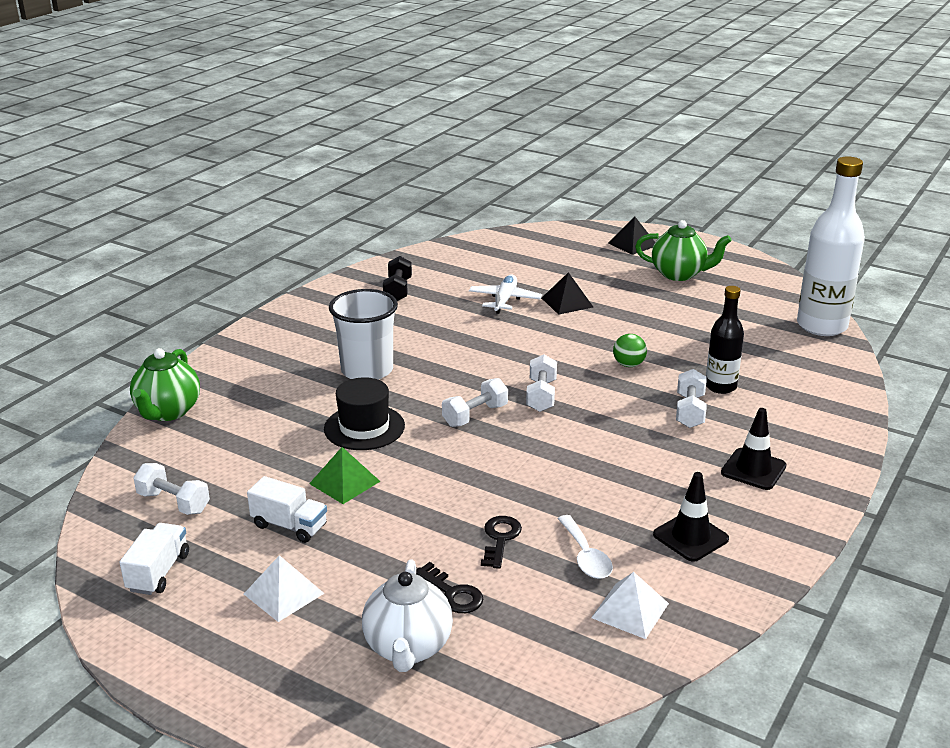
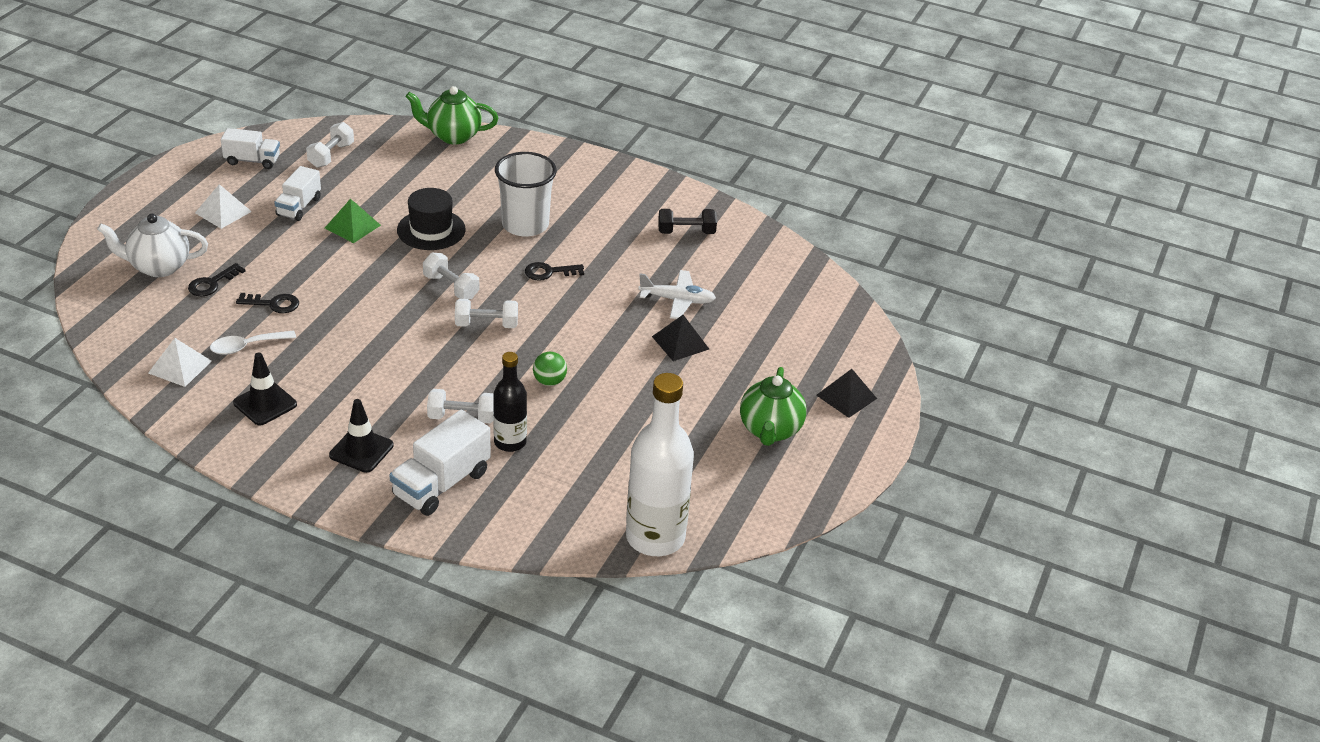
camera: 80 degrees right, 10 degrees up
none -> white truck [389,410,491,516]
none -> black key [525,262,584,281]

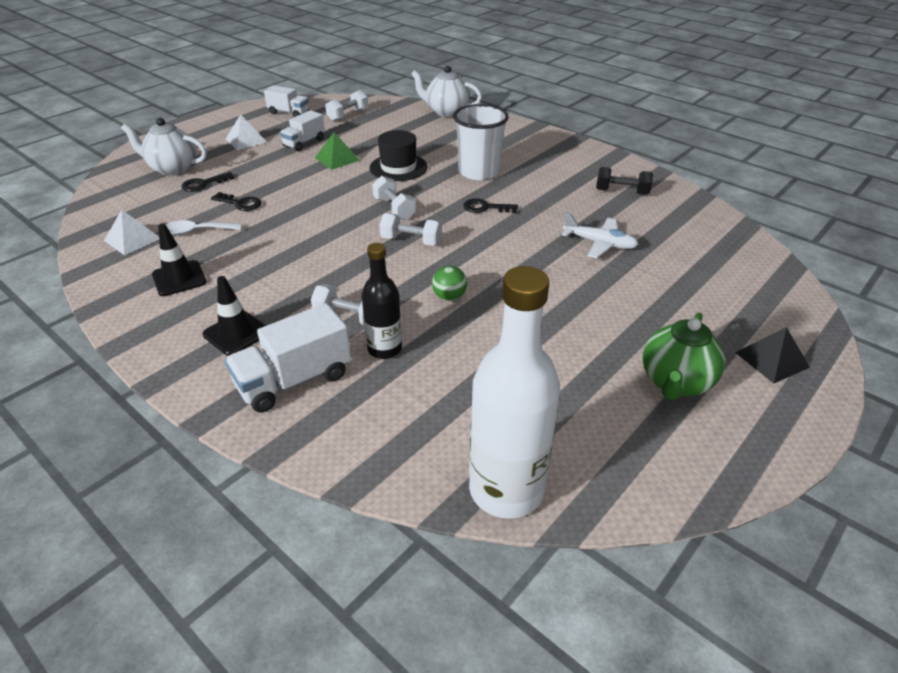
camera: 20 degrees right, 0 degrees up
green teapot [406,86,498,144] -> white teapot [411,66,482,117]
black pyramid [652,315,709,361] -> none

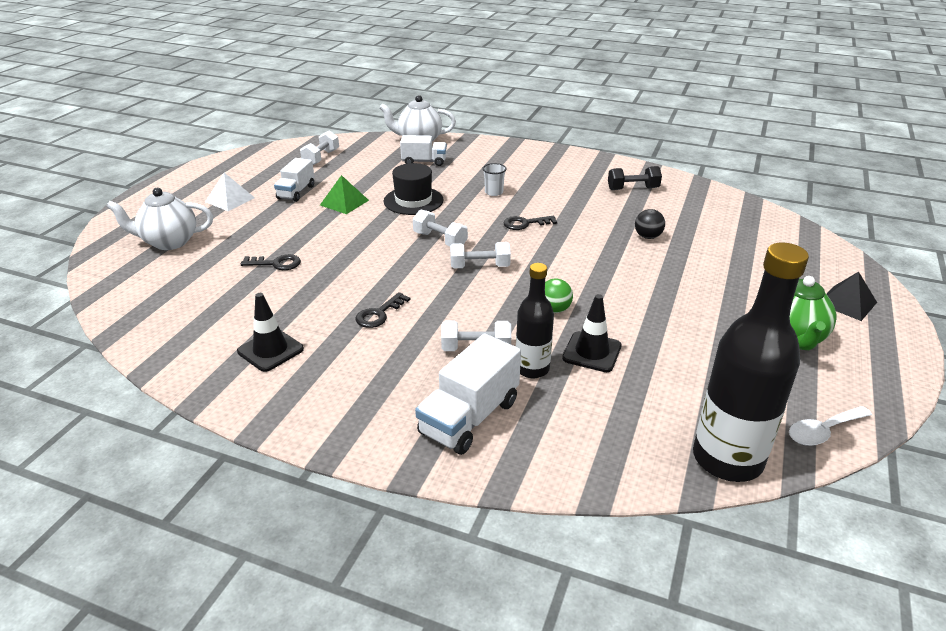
camera: 20 degrees left, 5 degrees down
white pyramid [104,210,159,255] -> none
white spoon [166,220,242,235] -> white spoon moved to [789,406,872,446]
black key [181,172,235,192] -> black key moved to [356,292,410,328]
black traffic cone [202,276,266,356] -> black traffic cone moved to [562,294,622,372]
white truck [264,85,309,117] -> white truck moved to [400,135,447,166]
white cup [453,104,509,180] -> white cup [483,163,507,196], size x0.45
white bottle [469,266,560,519] -> black bottle [693,243,809,482]
white plane [562,212,639,258] -> black ball [635,209,665,239]

